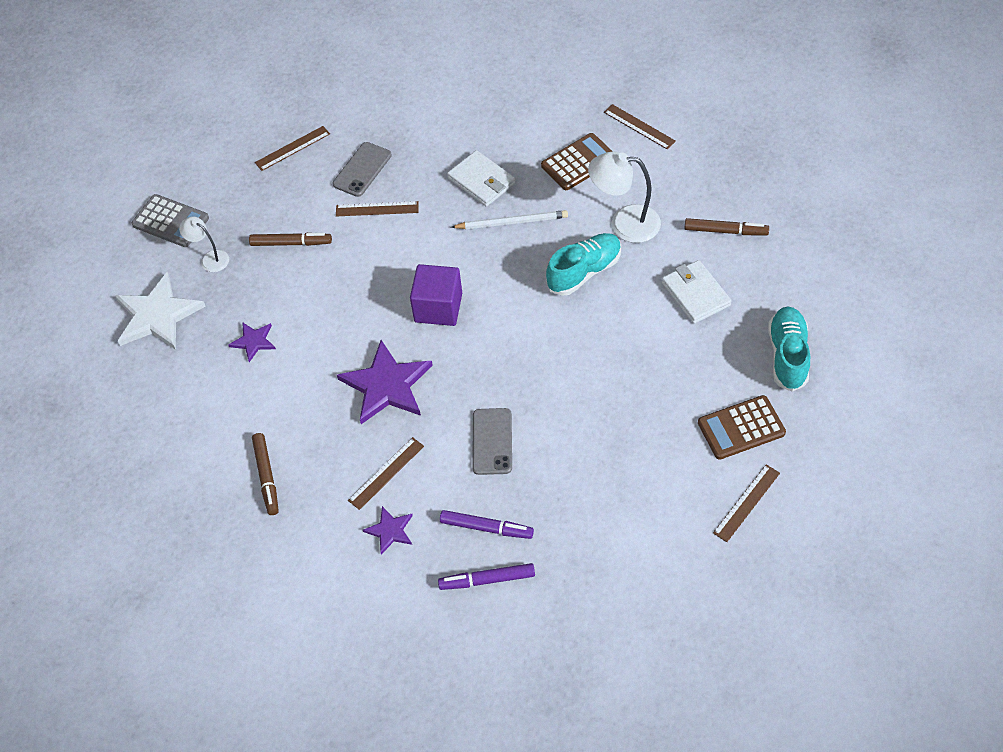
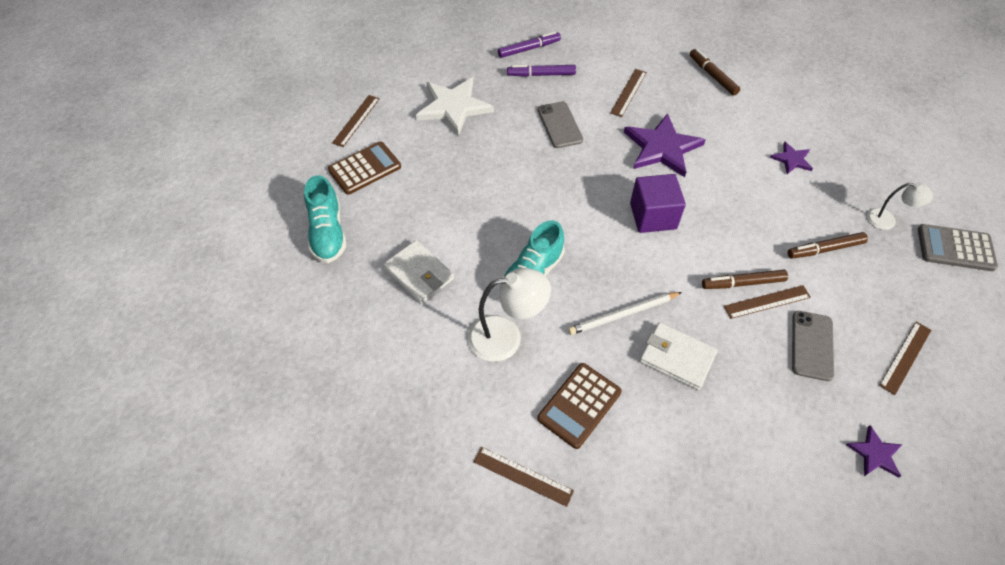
camera: 160 degrees right, 0 degrees up
white star [115,272,206,350] -> white star moved to [416,77,494,136]
purple star [363,506,413,555] -> purple star moved to [846,425,902,477]
brown marker [684,218,769,235] -> brown marker moved to [702,270,788,289]

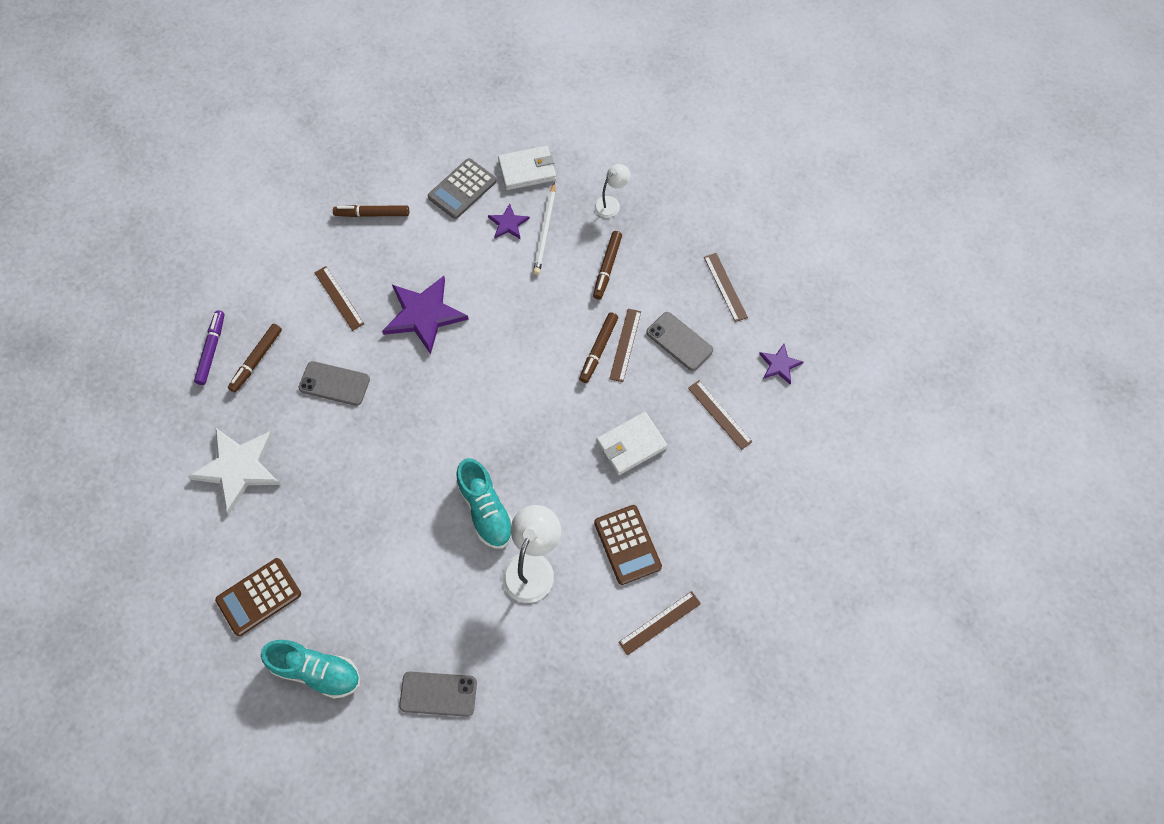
camera: 60 degrees left, 10 degrees up
brown calculator [328,142,401,195] -> brown calculator turned 120 degrees counterclockwise [215,558,301,636]
brown ruler [332,95,380,147] -> brown ruler moved to [688,380,753,450]
white wallet [383,240,454,304] -> white wallet moved to [498,146,556,190]
purple marker [507,65,576,77] -> brown marker [228,324,282,392]
white pencil [568,292,682,335] -> white pencil moved to [533,182,556,275]
purple cube [630,174,686,233] -> none
grey calculator [918,224,998,271] -> grey calculator moved to [428,158,496,219]
none -> grey phone [399,672,477,717]

